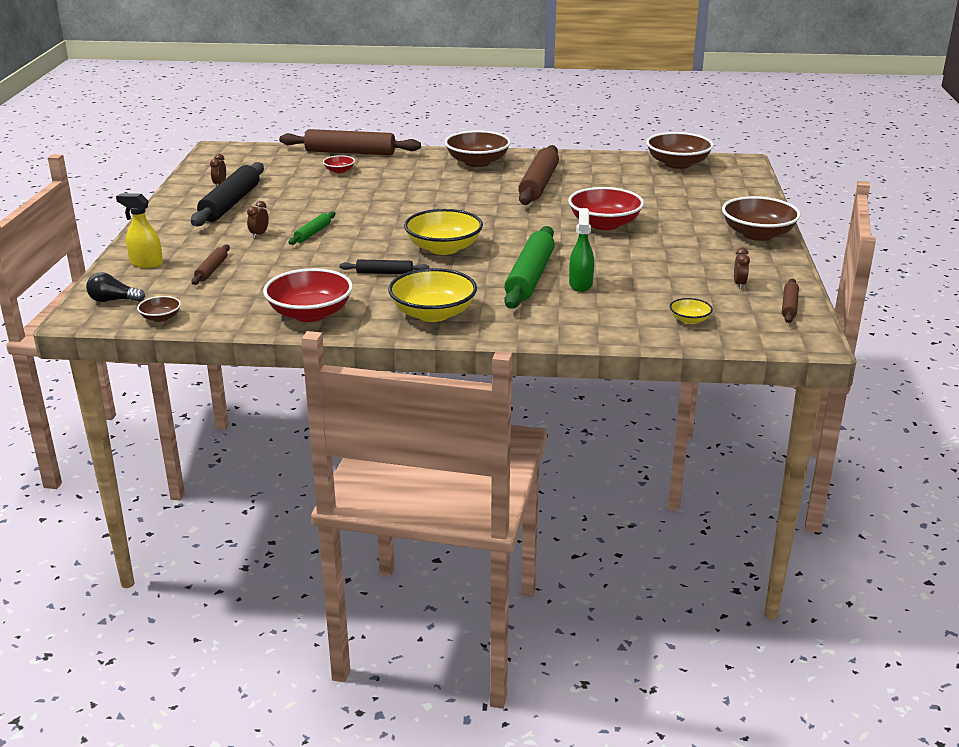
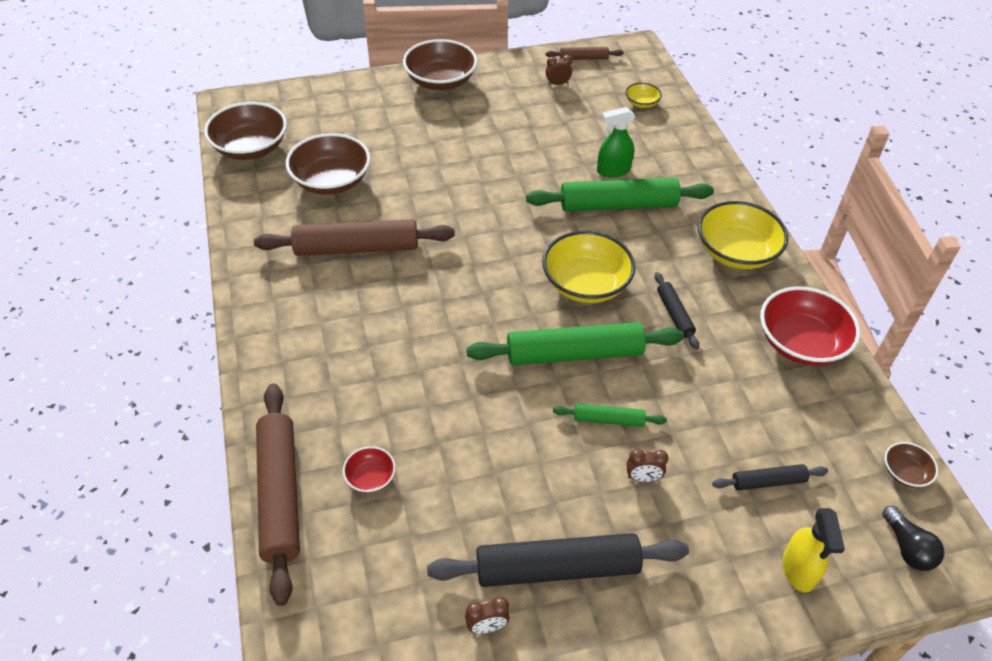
camera: 110 degrees left, 20 degrees up
brown rolling pin [191,245,230,285] -> black rolling pin [712,464,828,491]
brown bowl [445,130,511,167] -> brown bowl moved to [286,133,370,195]
red bowl [568,187,644,230] -> none
none -> green rolling pin [466,322,684,365]

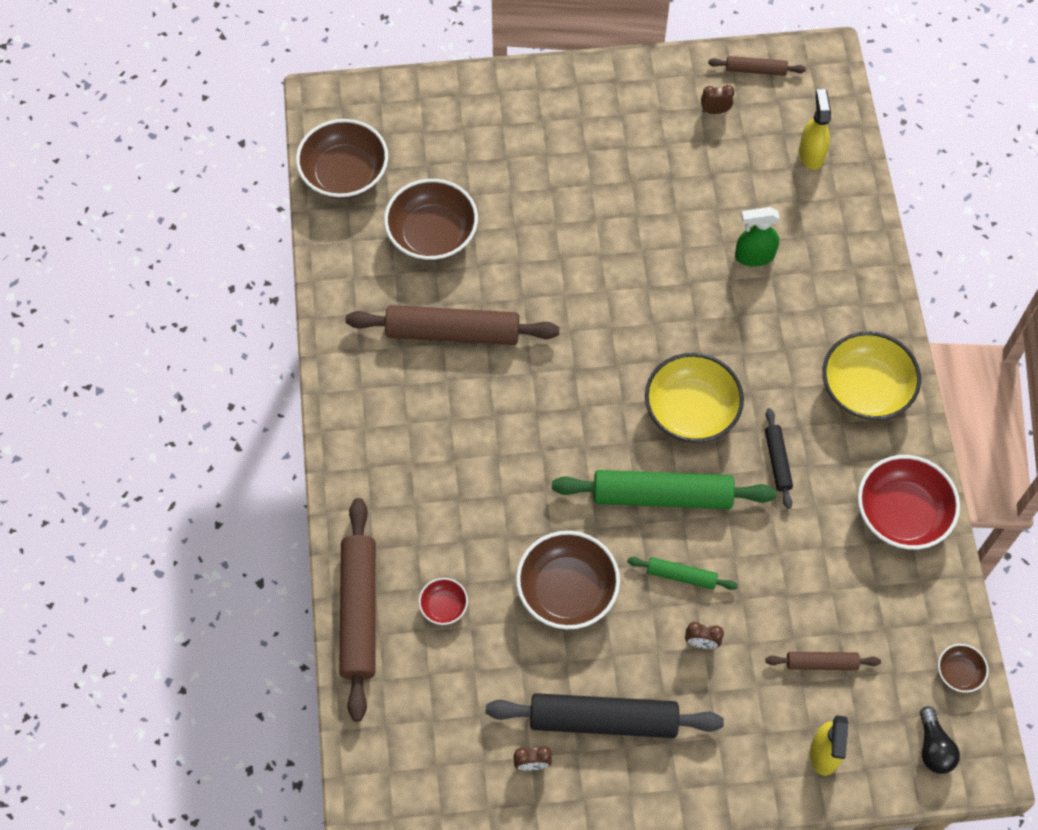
camera: 10 degrees right, 15 degrees up
brown bowl [403,39,477,90] -> brown bowl moved to [516,531,620,629]
green rolling pin [526,178,714,211] -> none
yellow bowl [626,83,662,108] -> yellow spray bottle [799,89,831,170]
black rolling pin [712,464,828,491] -> brown rolling pin [766,652,881,670]

